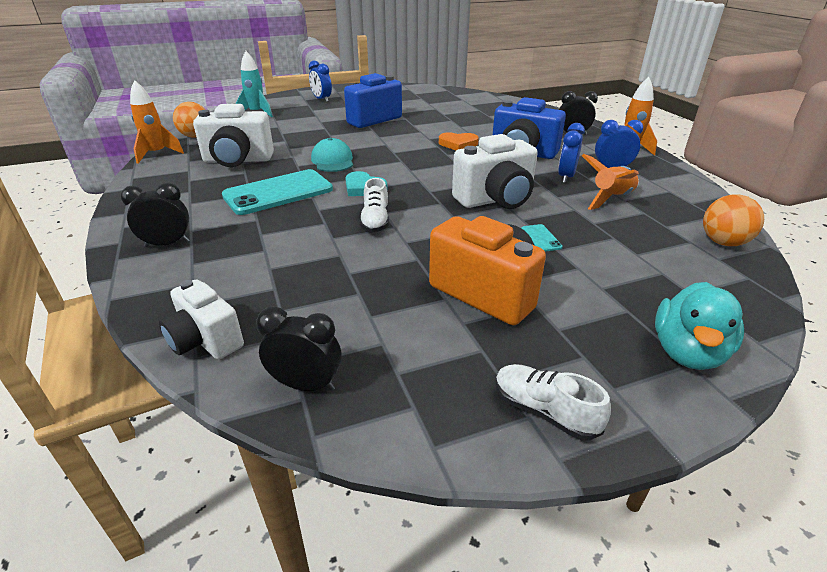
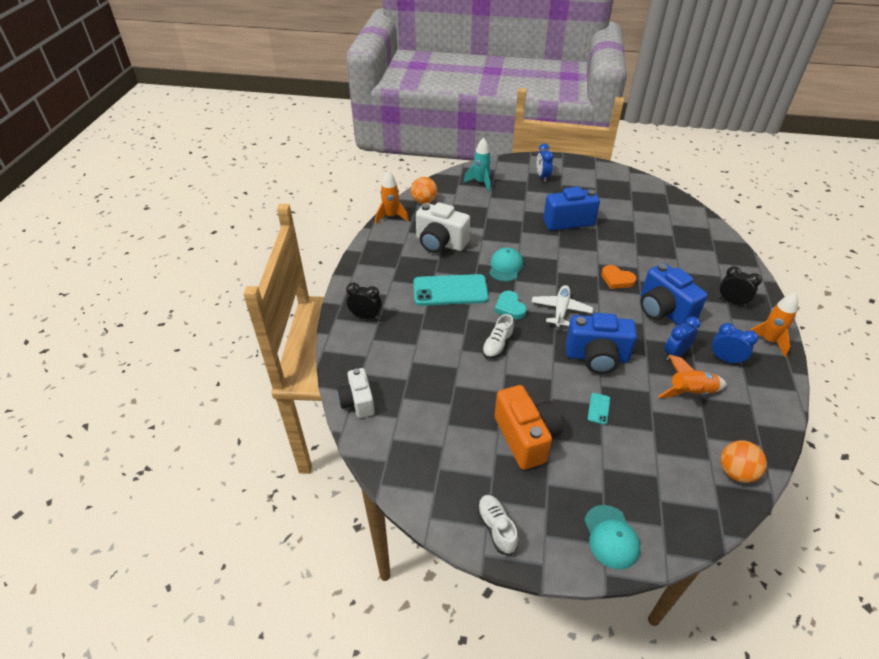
camera: 30 degrees right, 10 degrees up
black clock [256,306,342,391] -> none
white camera [452,134,538,209] -> blue camera [566,313,637,374]
turquoise duck [655,282,744,370] -> turquoise cap [584,505,640,569]
none -> white plane [531,285,593,327]

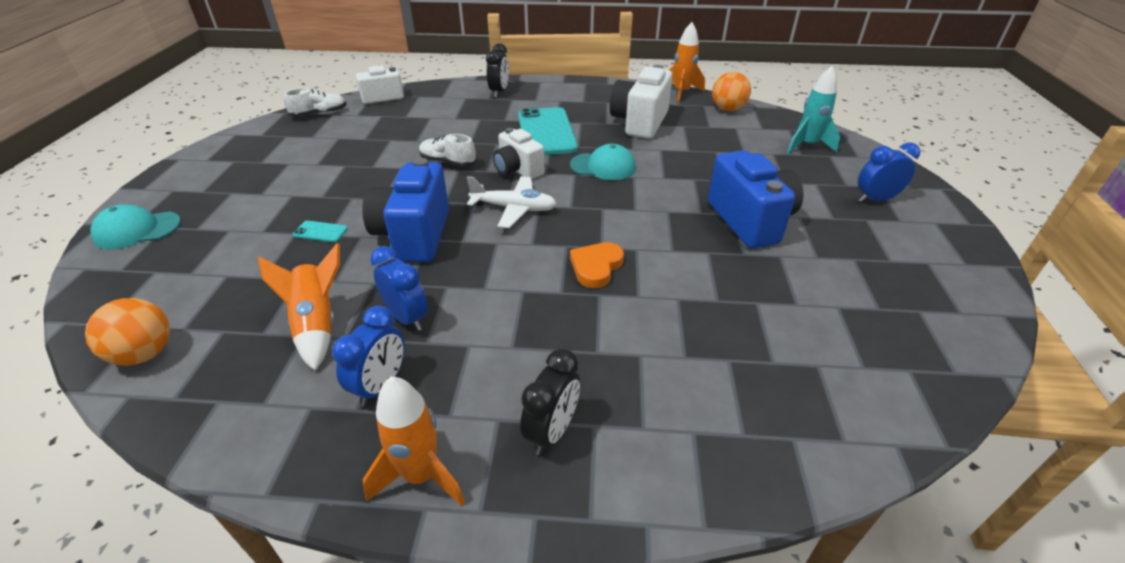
camera: 85 degrees right, 5 degrees down
white shoe [477,495,518,555] -> white shoe moved to [284,88,347,117]
turquoise heart [494,291,527,319] -> white camera [493,128,544,180]
orange camera [495,385,563,470] -> none
blue camera [640,263,708,326] -> none

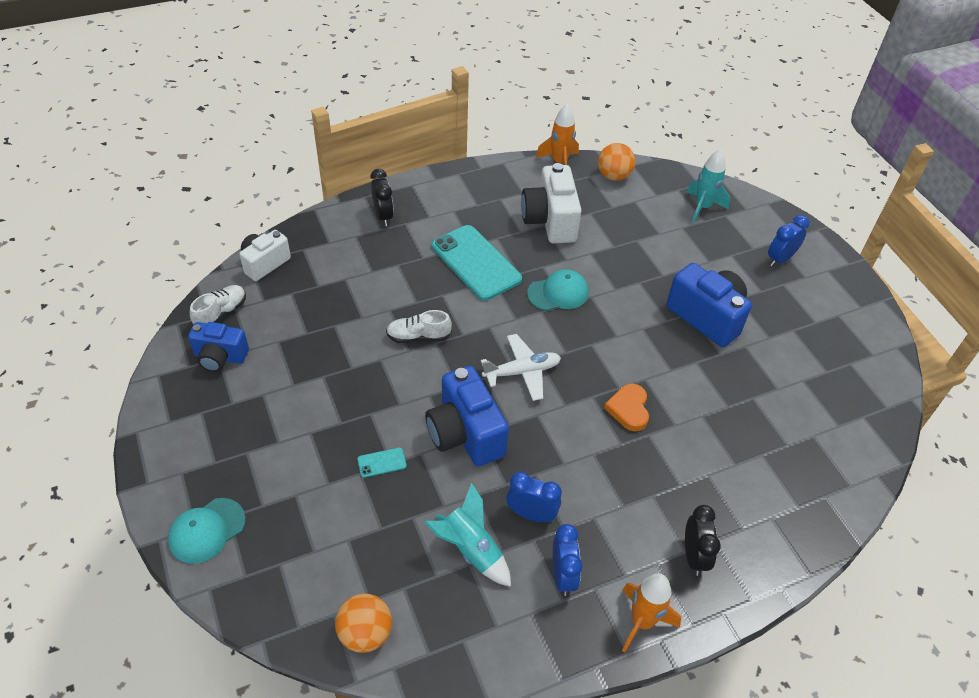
camera: 30 degrees left, 10 degrees up
orange rocket [258,243,340,371] -> turquoise rocket [424,483,511,587]
white camera [493,128,544,180] -> none
none -> blue camera [188,322,249,372]

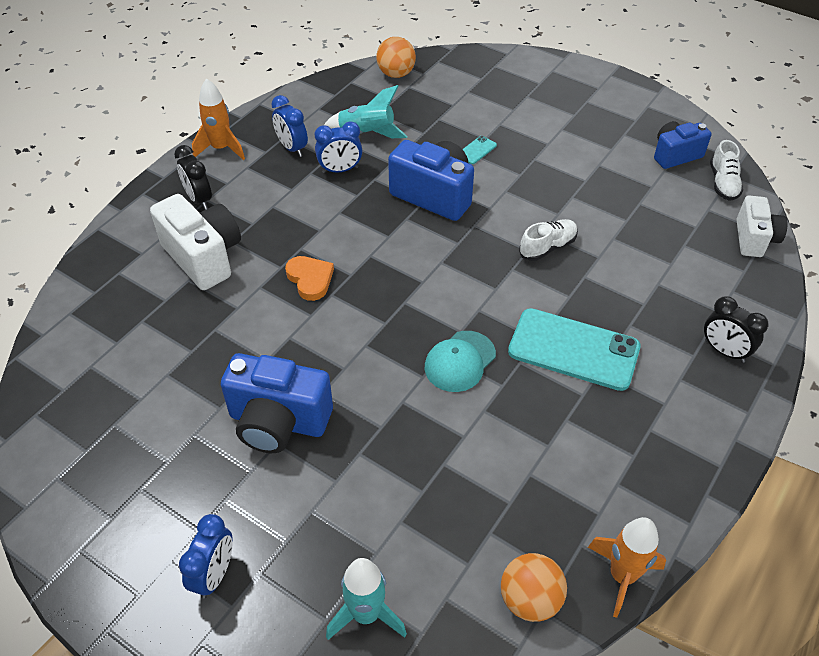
camera: 150 degrees right, 0 degrees up
turquoise cap [168,498,246,564] -> none
white plane [481,334,561,401] -> none
white camera [521,163,582,243] -> white camera moved to [150,194,241,290]

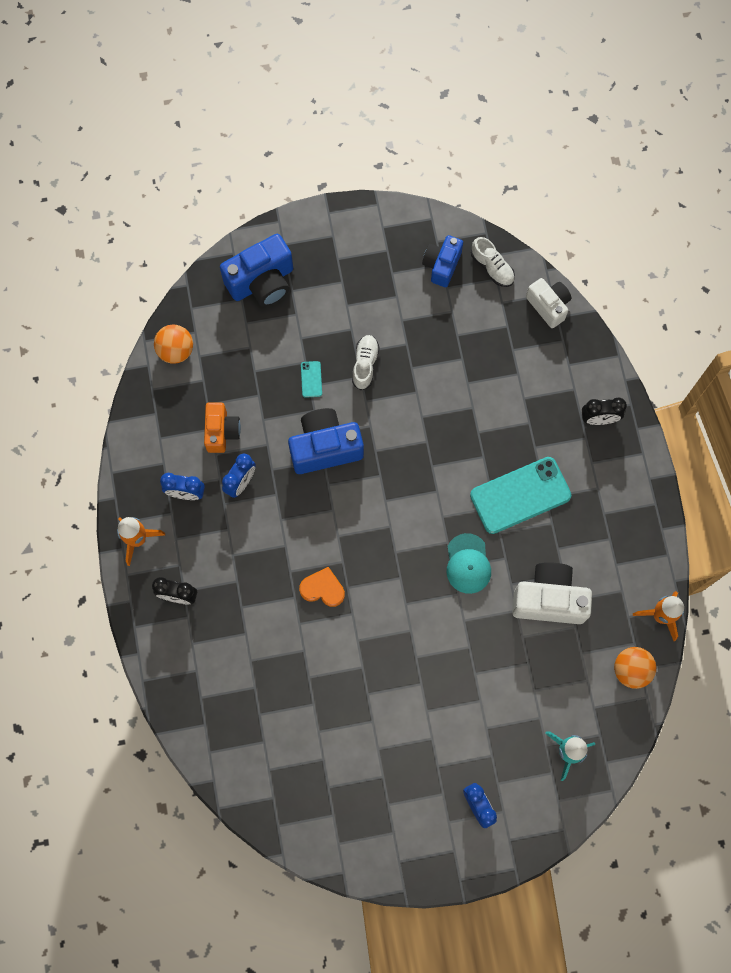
camera: 45 degrees left, 25 degrees up
white camera [150,194,241,290] -> white camera moved to [512,562,592,624]
blue camera [221,353,333,453] -> blue camera moved to [220,234,293,307]
turquoise rocket [324,85,408,138] -> orange camera [204,402,241,453]
white shoe [519,219,578,261] -> white shoe moved to [352,335,380,390]

